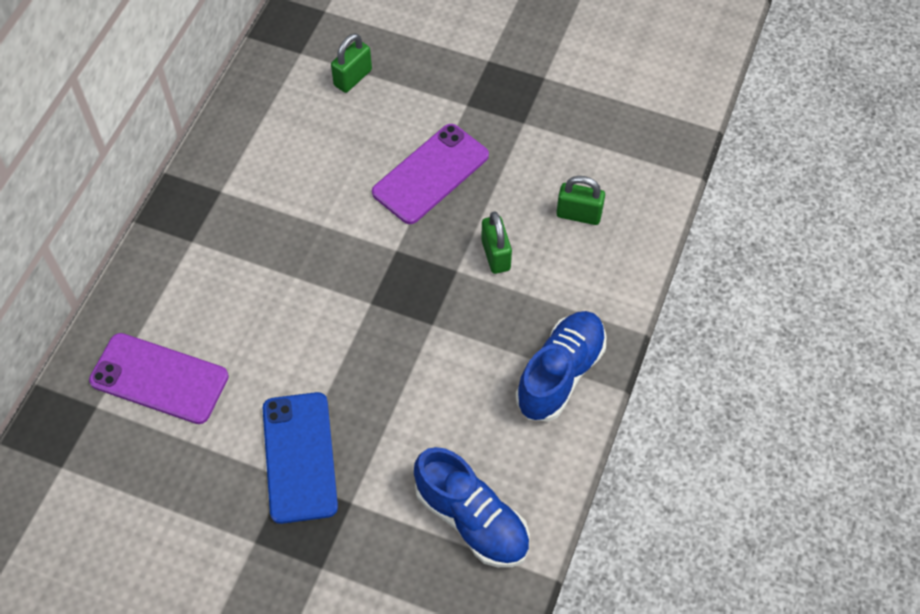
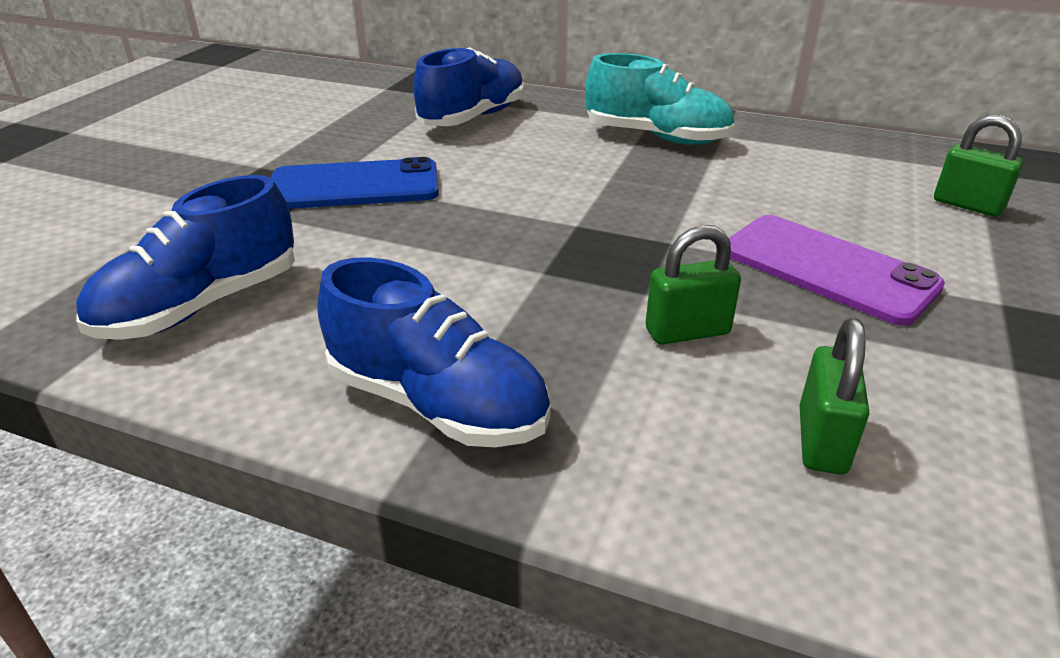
camera: 90 degrees right, 25 degrees down
purple phone [89,333,229,424] -> blue shoe [413,47,525,126]
none -> turquoise shoe [585,53,735,144]

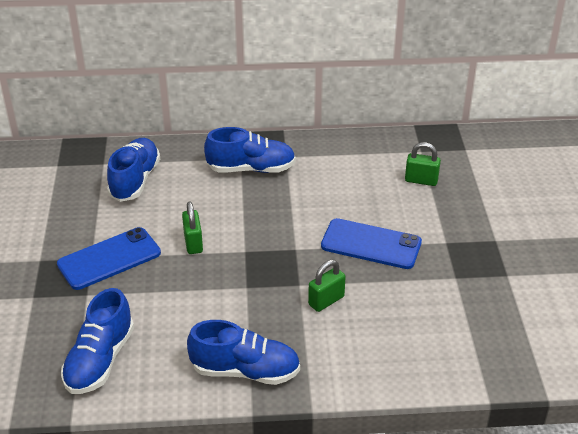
camera: 25 degrees left, 5 degrees up
turquoise shoe [585,53,735,144] -> blue shoe [204,127,296,173]
purple phone [729,215,945,326] -> blue phone [321,218,422,269]
green padlock [800,318,869,475] -> green padlock moved to [182,201,203,254]

